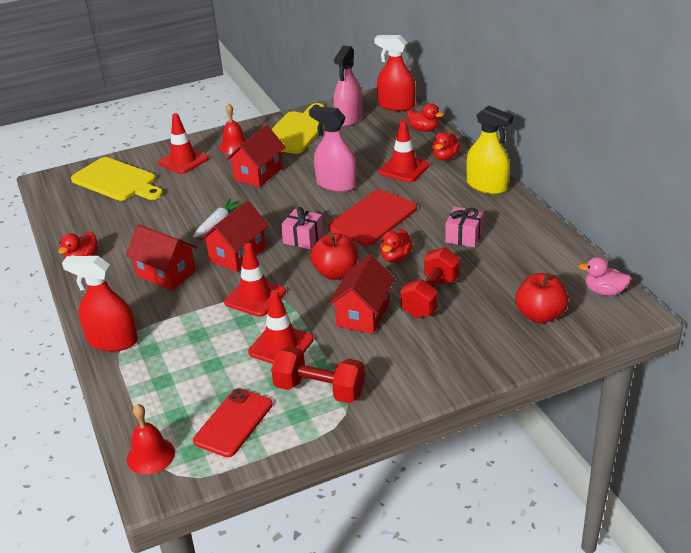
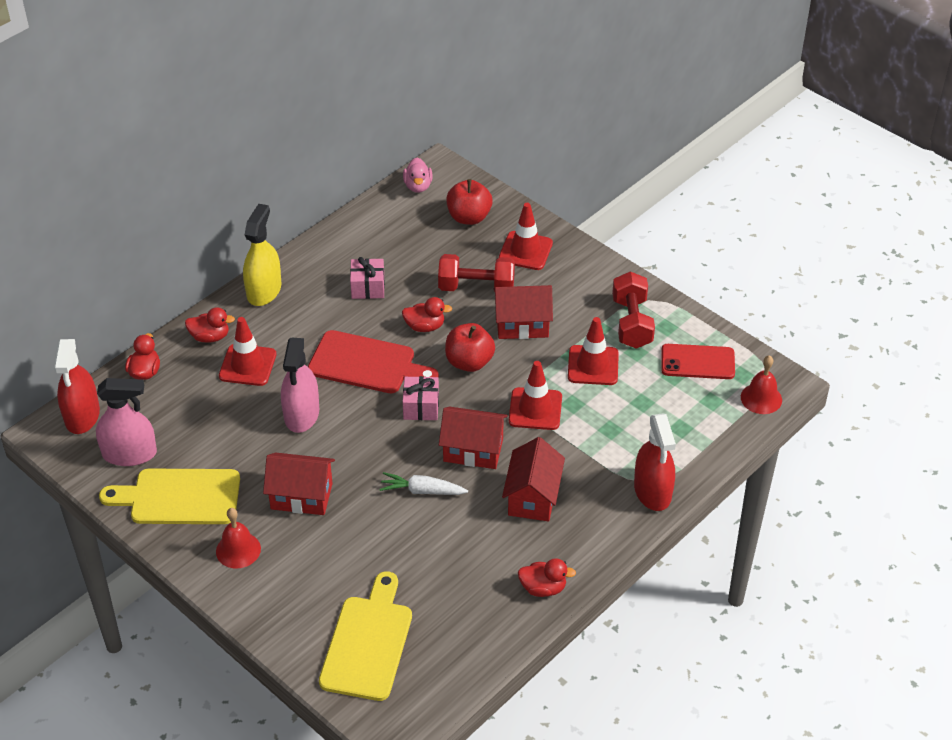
camera: 115 degrees left, 10 degrees up
red traffic cone [158,113,209,174] -> red traffic cone moved to [499,203,553,270]

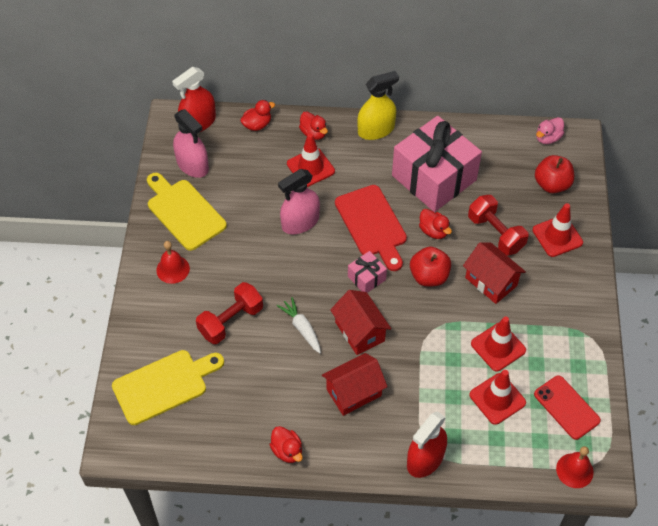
camera: 50 degrees right, 10 degrees up
red house [263,453,335,515] -> none
pink gift [350,257,385,299] -> pink gift [392,116,482,212], size x2.34
red traffic cone [509,361,562,430] -> red traffic cone moved to [469,370,526,425]
red dumbbell [612,272,655,349] -> red dumbbell moved to [196,282,263,344]

